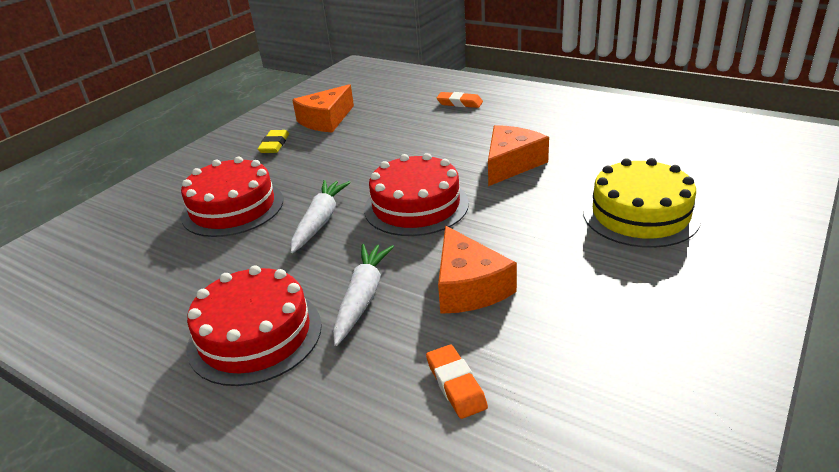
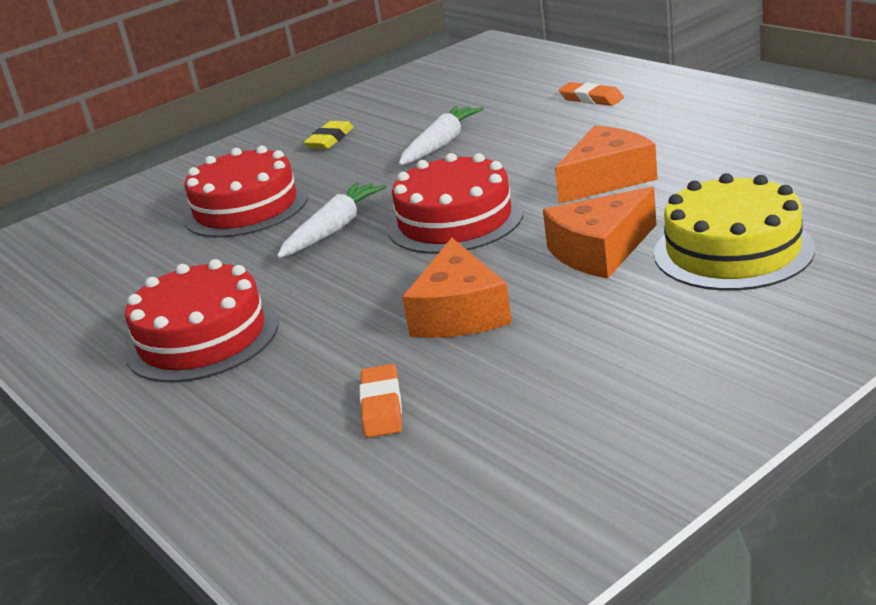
camera: 20 degrees right, 5 degrees down
orange cheese [292,84,354,132] -> orange cheese moved to [543,187,656,279]
white carrot [333,244,394,346] -> white carrot moved to [399,106,484,165]

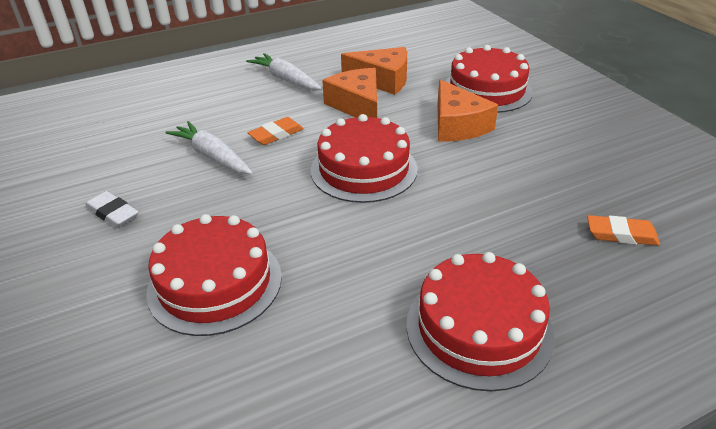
camera: 80 degrees left, 10 degrees up
white carrot [277,182,387,258] -> white carrot moved to [246,53,322,90]
yellow eraser [304,121,354,149] -> white eraser [85,191,138,228]
orange cheese [402,238,512,338] -> orange cheese moved to [341,47,407,95]
orange eraser [559,82,624,106] -> orange eraser moved to [247,117,304,145]
yellow cake [654,173,815,291] -> red cake [445,45,533,113]

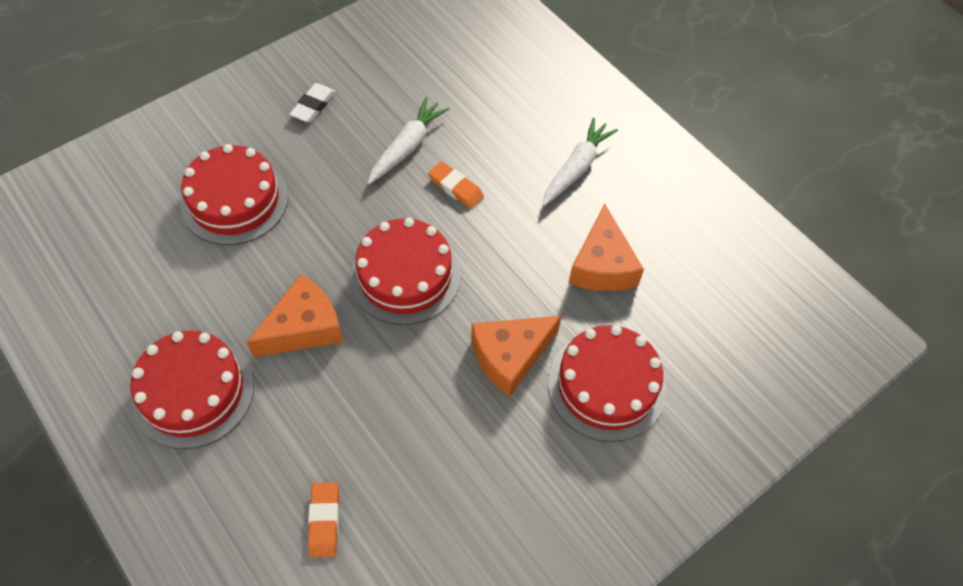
camera: 75 degrees right, 20 degrees up
orange cheese [322,68,377,118] -> orange cheese moved to [247,274,343,357]

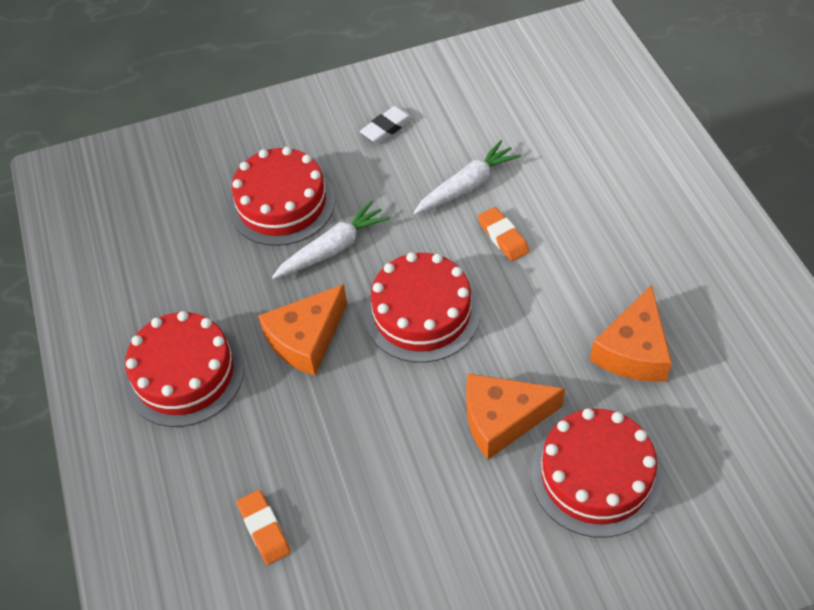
camera: 25 degrees right, 5 degrees down
orange cheese [247,274,343,357] -> orange cheese turned 150 degrees clockwise [258,284,347,376]
orange eraser [308,482,339,557] -> orange eraser turned 45 degrees counterclockwise [237,490,291,565]
white carrot [543,118,618,206] -> white carrot moved to [272,200,390,279]

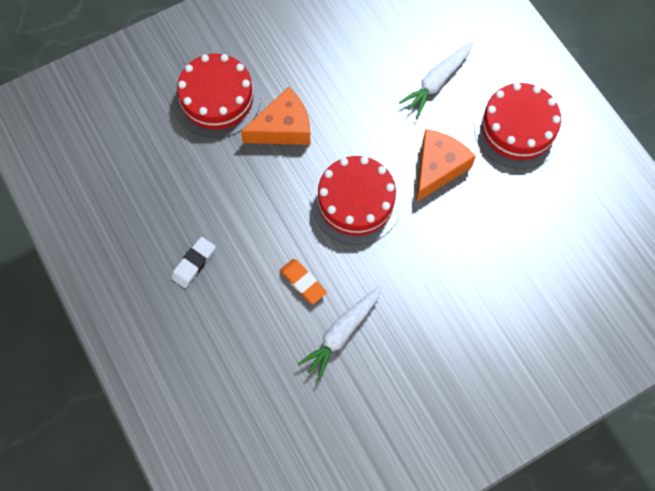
camera: 165 degrees right, 15 degrees up
red cake [229,147,335,246] -> none
orange eraser [237,490,291,565] -> none
white carrot [272,200,390,279] -> white carrot moved to [399,41,474,117]
white eraser [360,106,413,143] -> white eraser moved to [171,237,216,288]
orange cheese [590,285,672,382] -> none

